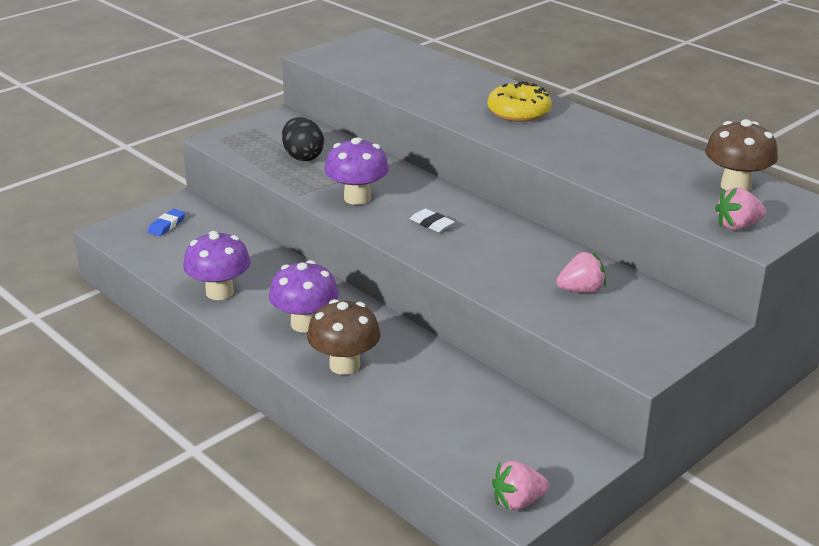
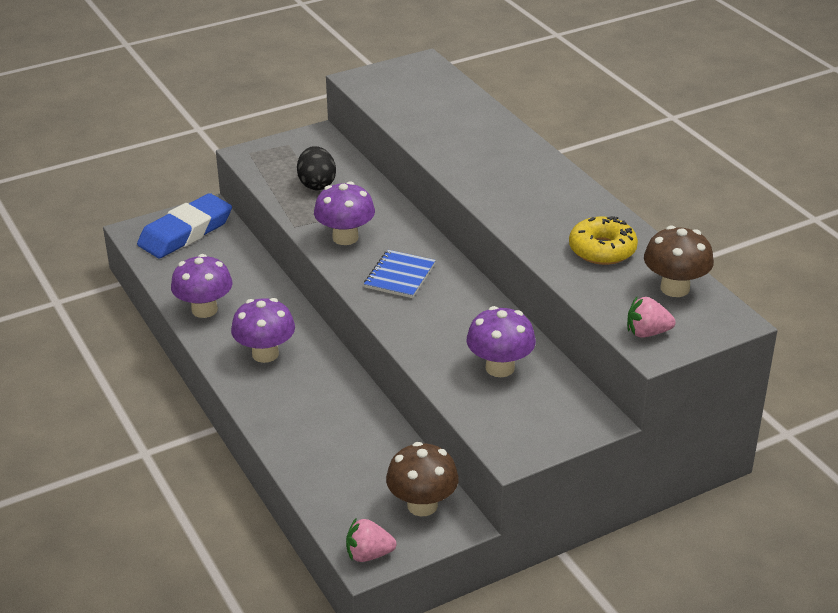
camera: 15 degrees right, 5 degrees up
blue eraser [148,209,185,236] -> blue eraser [137,193,232,258], size x2.43
brown mushroom [307,299,380,375] -> brown mushroom moved to [386,442,459,516]
white eraser [410,209,455,232] -> blue notebook [364,250,436,298]
yellow donut [487,81,552,122] -> yellow donut moved to [569,216,638,265]
pink strawberry [556,251,606,293] -> purple mushroom [466,306,536,377]

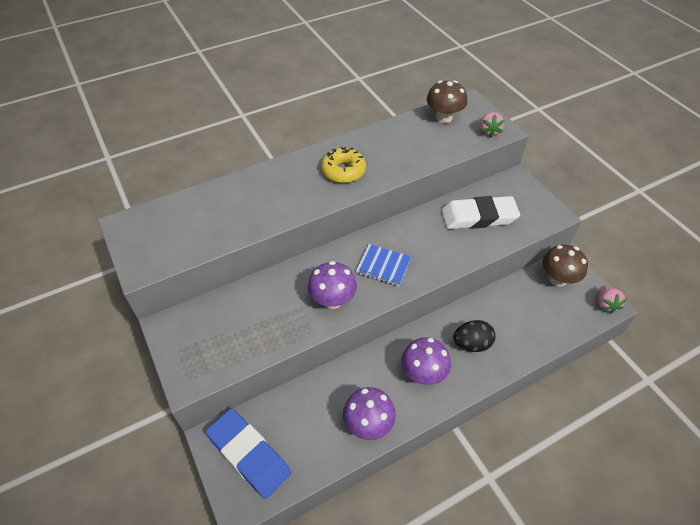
camera: 90 degrees left, 15 degrees up
black egg [297,146,336,190] -> black egg moved to [454,320,496,352]
purple mushroom [466,306,536,377] -> white eraser [441,196,520,229]
yellow donut [569,216,638,265] -> yellow donut moved to [321,147,366,183]

